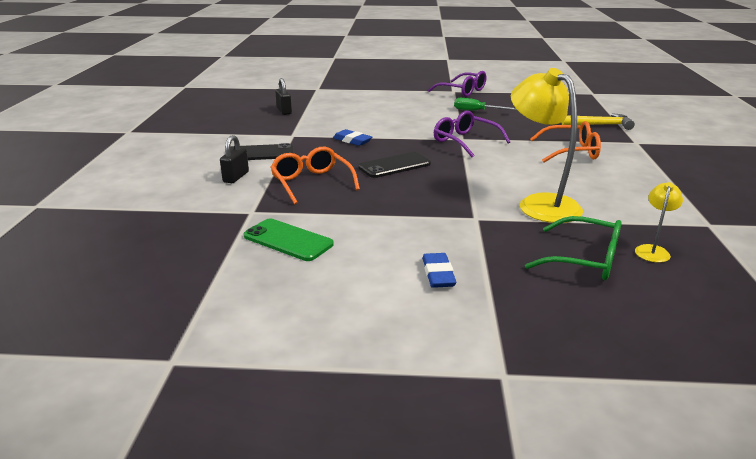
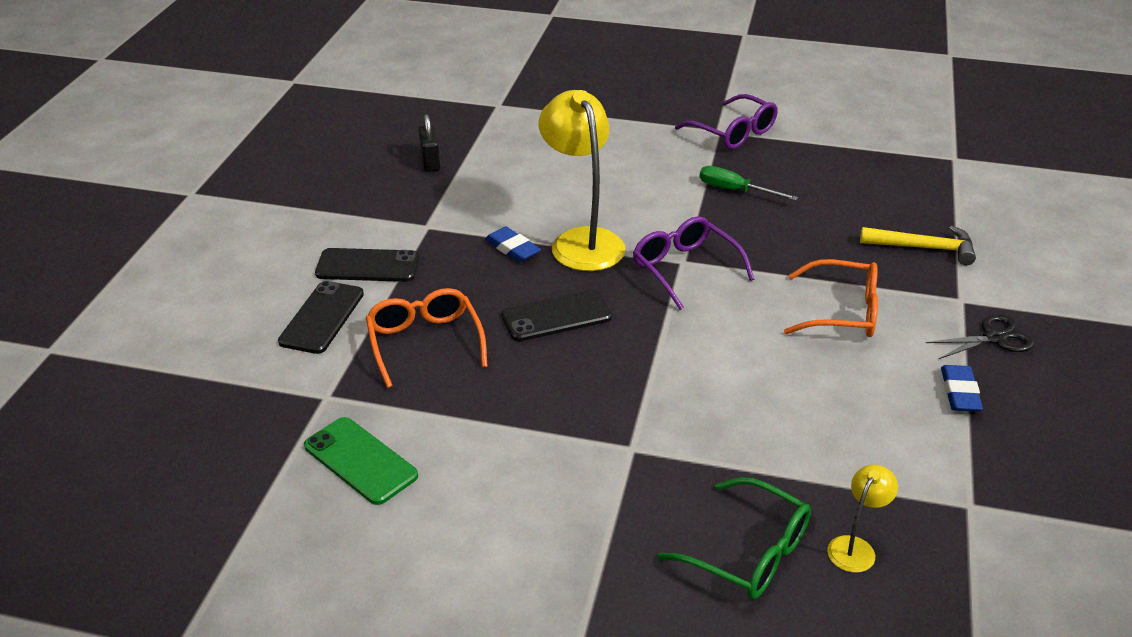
camera: 10 degrees right, 10 degrees up
black padlock [220,135,249,183] -> black phone [278,281,364,354]
blue eraser [422,253,456,288] -> blue eraser moved to [941,365,983,412]
yellow lamp [511,68,583,223] -> yellow lamp moved to [539,90,625,271]
none -> black scissors [926,315,1034,359]

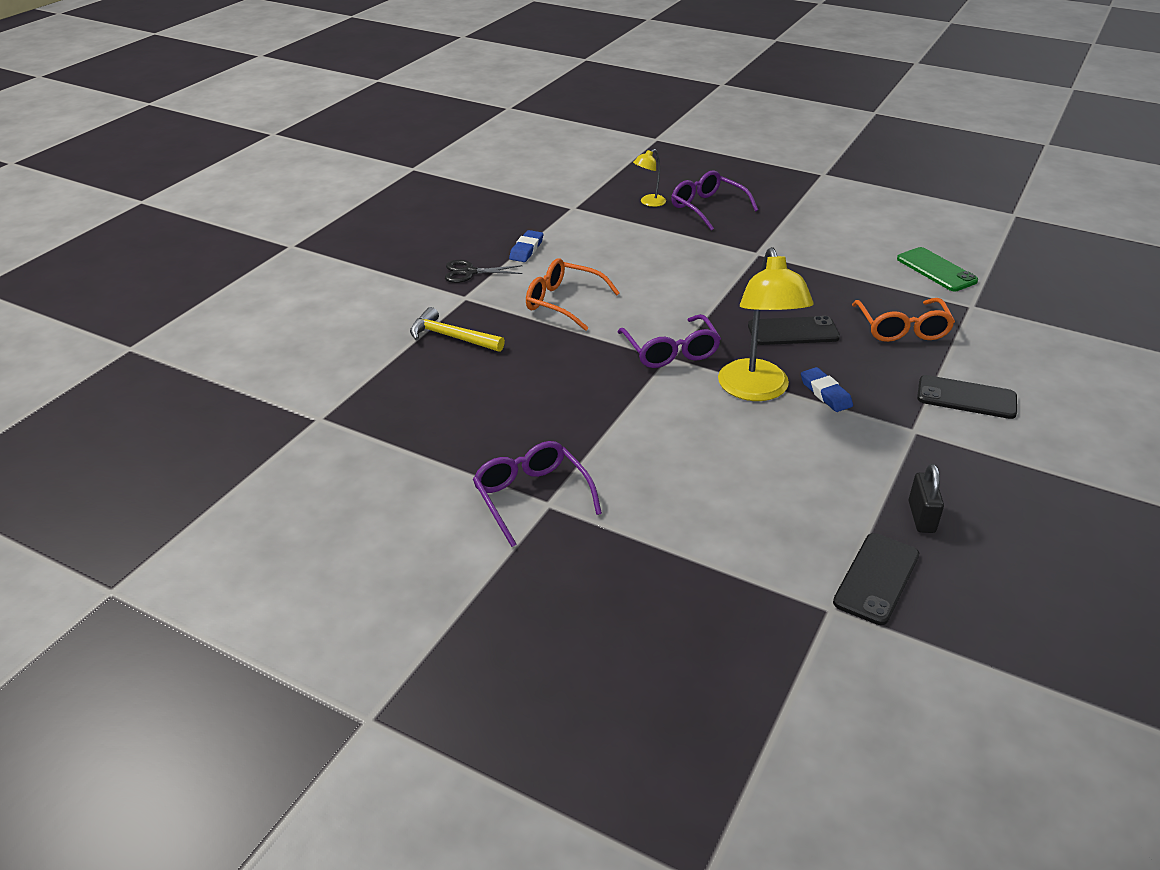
camera: 165 degrees left, 0 degrees up
black phone [278,281,364,354] -> black phone moved to [833,533,919,625]
green glasses [658,477,811,599] -> purple glasses [671,170,758,230]
green screwdriver [700,166,798,201] -> none

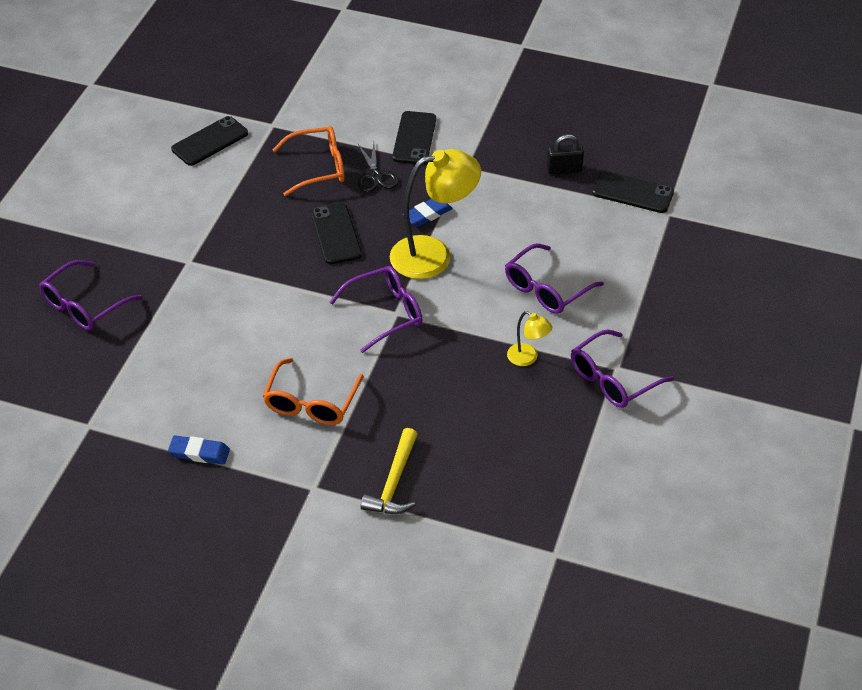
camera: 100 degrees left, 10 degrees up
black scissors [445,260,523,283] -> black scissors moved to [358,142,398,192]
yellow lamp [633,149,666,207] -> yellow lamp moved to [507,311,552,366]
green phone [897,247,978,291] -> black phone [171,116,248,166]
none -> purple glasses [505,243,604,314]

